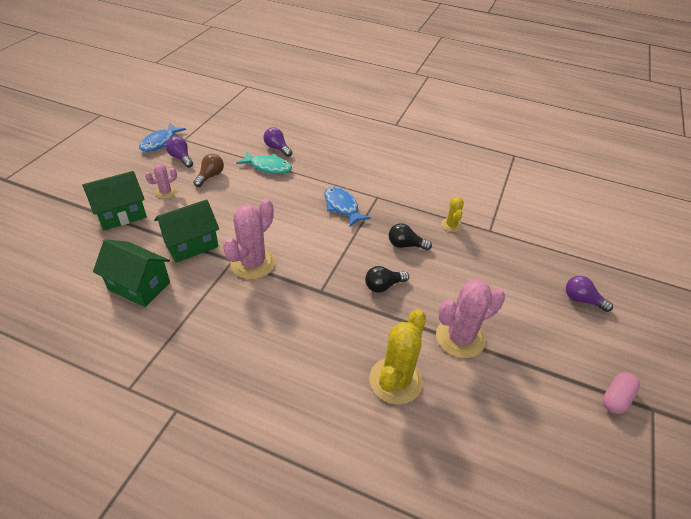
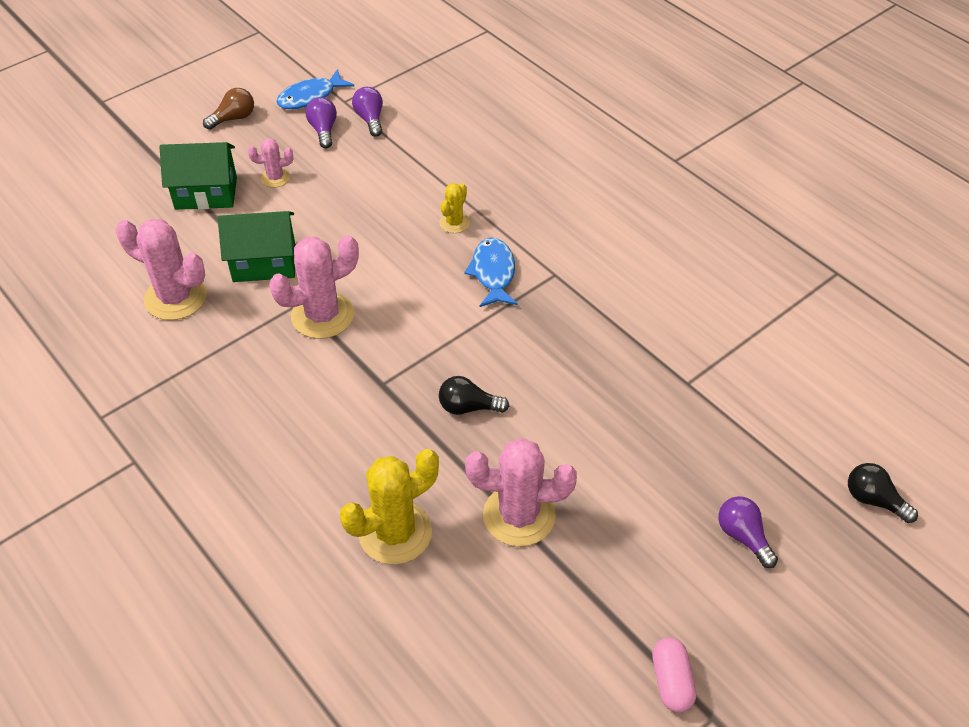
camera: 30 degrees right, 5 degrees up
green house [93,239,170,307] -> pink cactus [116,219,207,320]
brown light bulb [193,154,224,187] -> brown light bulb moved to [203,88,254,130]
turquoise fish [236,152,292,174] -> none
purple light bulb [263,127,292,157] -> purple light bulb moved to [352,87,383,137]
black light bulb [389,223,432,250] -> black light bulb moved to [848,463,918,523]
yellow cactus [441,197,464,232] -> yellow cactus moved to [439,183,470,233]
pink capsule [603,372,640,414] -> pink capsule turned 75 degrees counterclockwise [652,638,696,713]

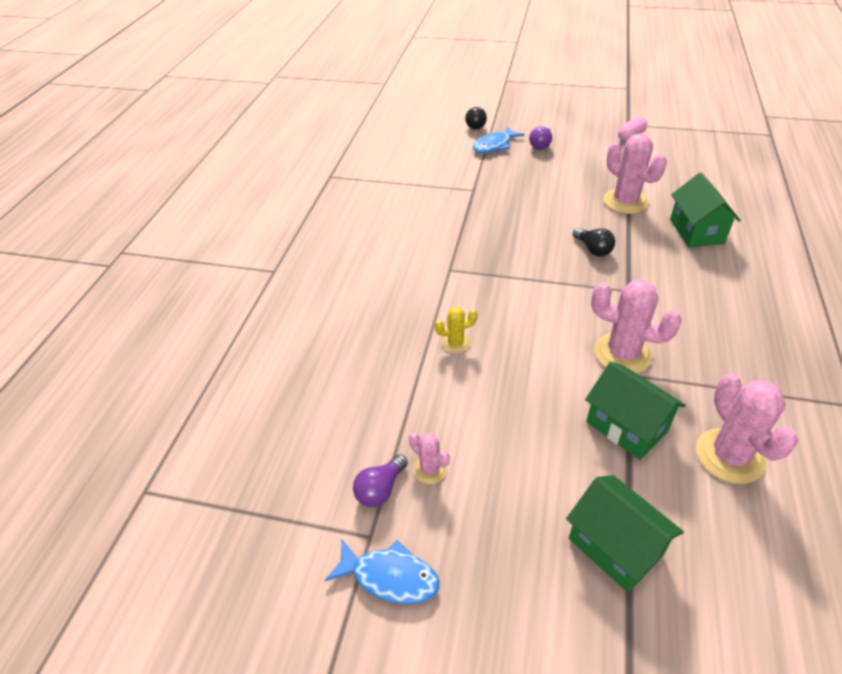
camera: 125 degrees left, 5 degrees down
brown light bulb [203,88,254,130] -> none
pink cactus [248,138,293,187] -> pink cactus moved to [409,433,450,484]
purple light bulb [305,97,337,148] -> none
yellow cactus [340,449,439,564] -> green house [670,173,741,248]
blue fish [464,237,518,307] -> blue fish moved to [473,126,524,153]

